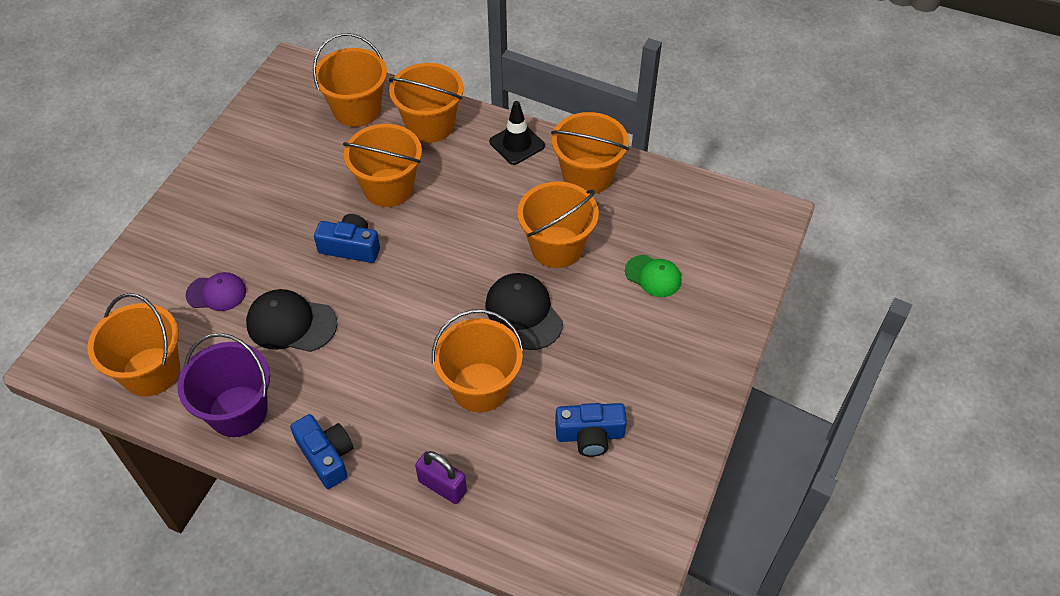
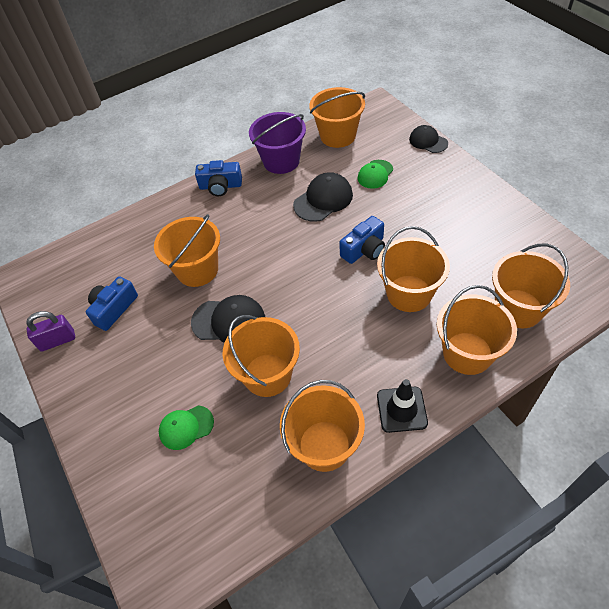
camera: 130 degrees right, 0 degrees up
purple cap [186,272,246,311] -> green cap [358,160,393,189]
purple padlock [415,451,467,504] -> purple padlock moved to [26,311,75,352]
none -> black cap [409,125,448,153]

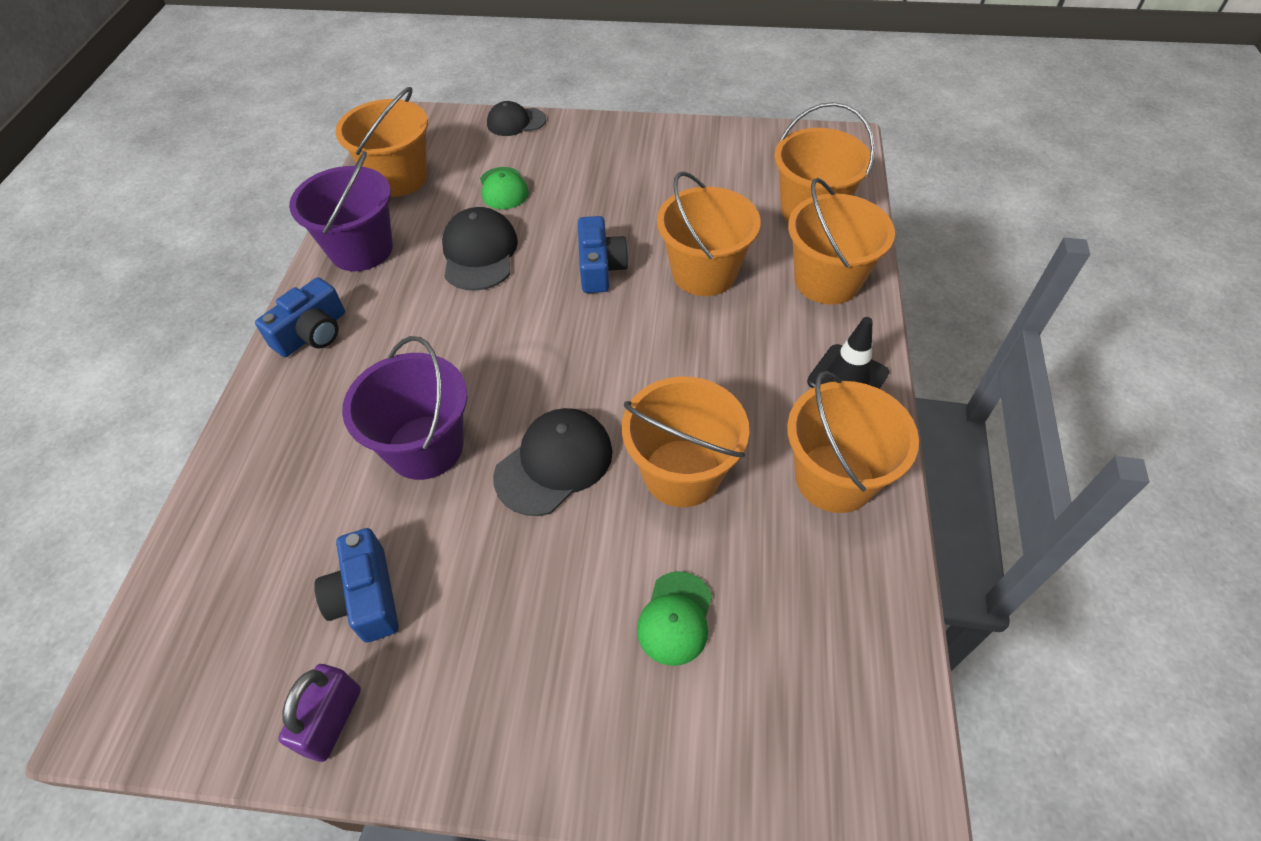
camera: 55 degrees left, 0 degrees up
orange bucket [154,214,220,287] -> purple bucket [342,336,467,480]

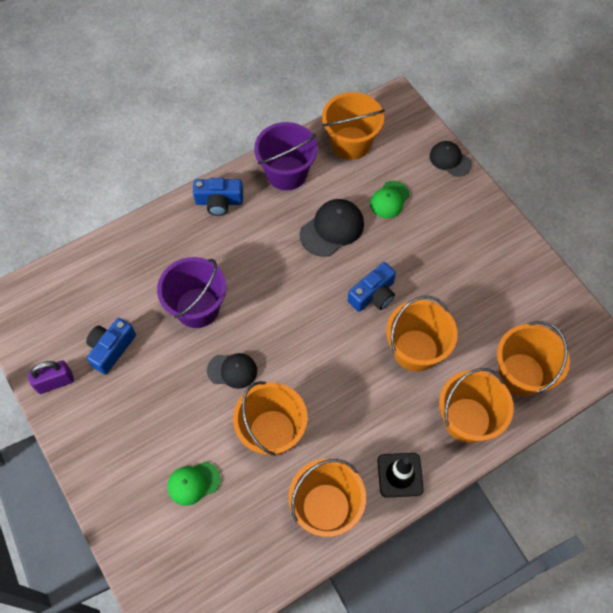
camera: 50 degrees right, 10 degrees up
black cap [493,408,612,516] -> black cap [207,353,257,389], size x0.66

